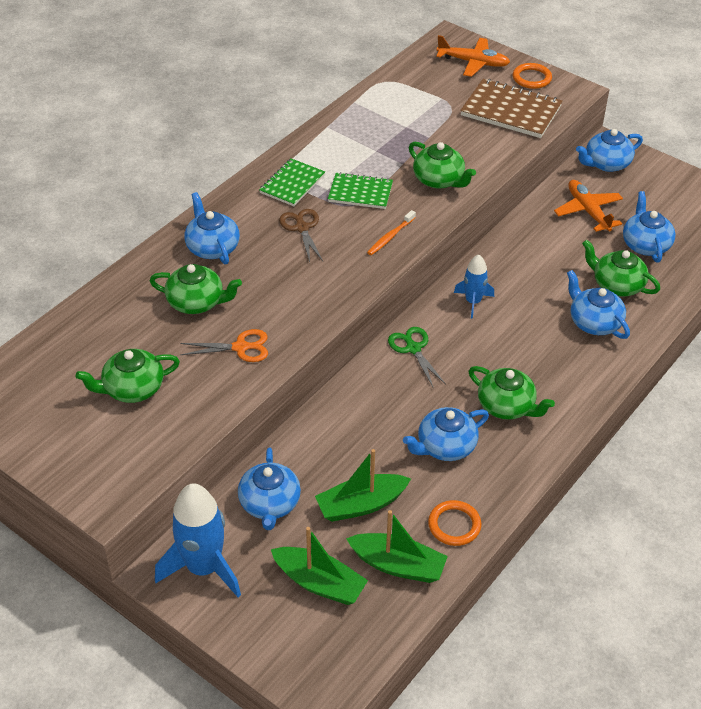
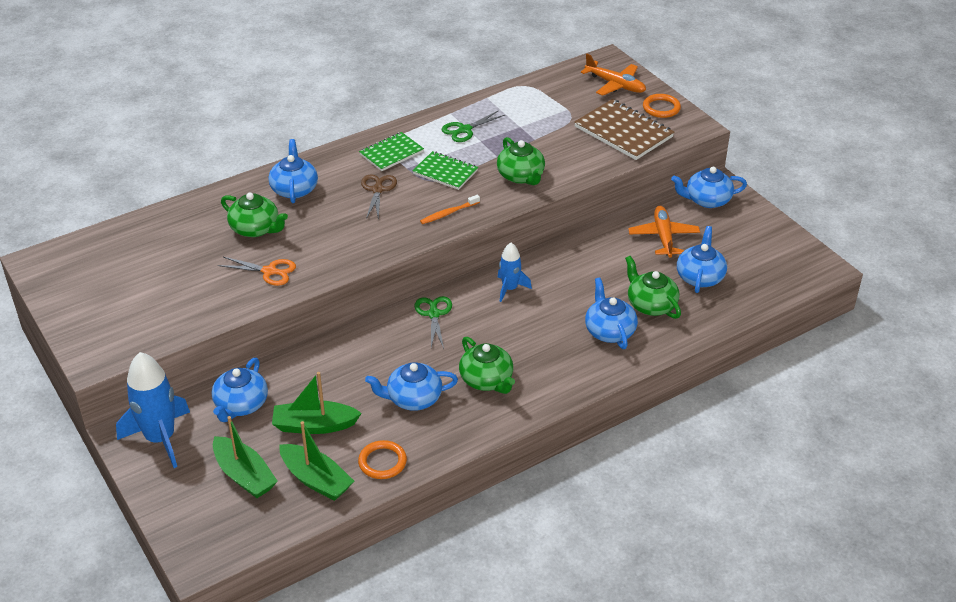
camera: 20 degrees right, 5 degrees down
green teapot [76,349,180,403] -> none
none -> green scissors [441,110,505,142]

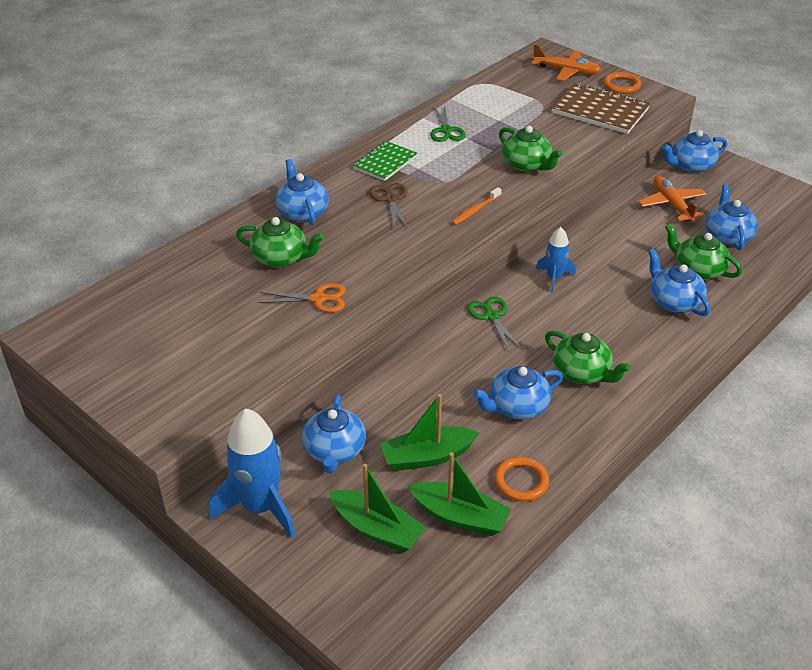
camera: 15 degrees left, 0 degrees up
green notebook [412,151,478,190] -> none
green scissors [441,110,505,142] -> green scissors turned 45 degrees counterclockwise [430,106,466,142]

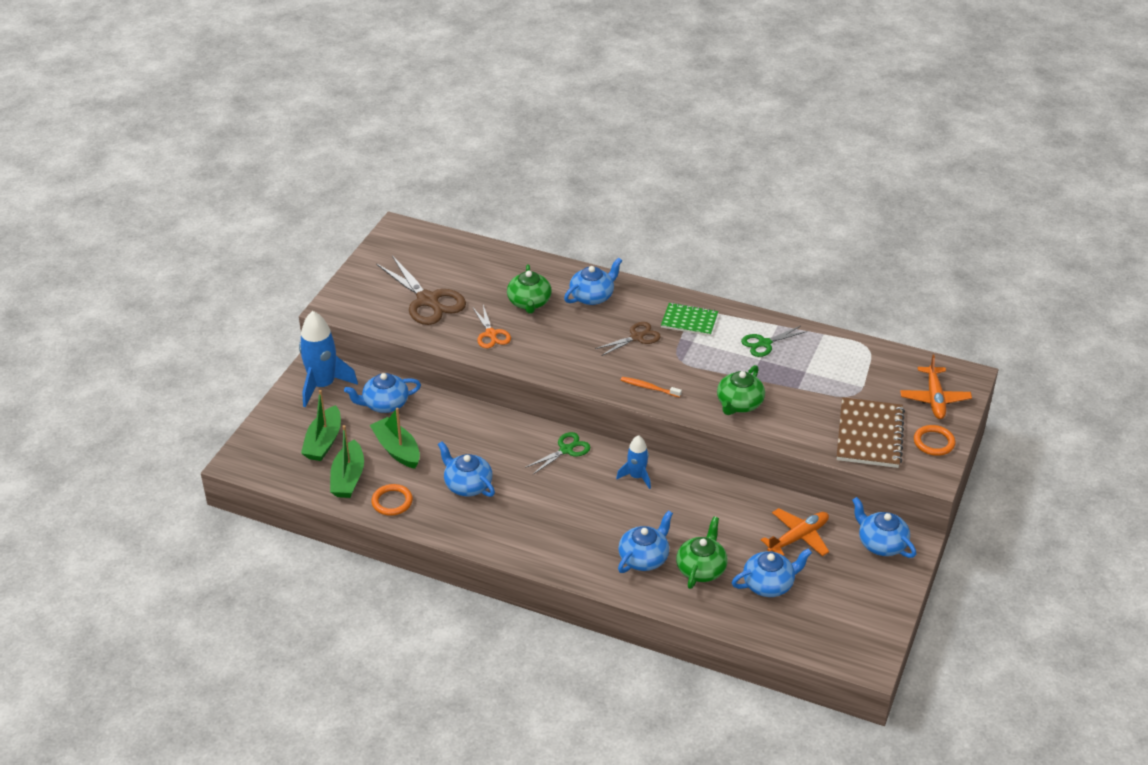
camera: 70 degrees right, 0 degrees up
green teapot [545,331,631,384] -> none
none -> brown scissors [376,256,466,325]

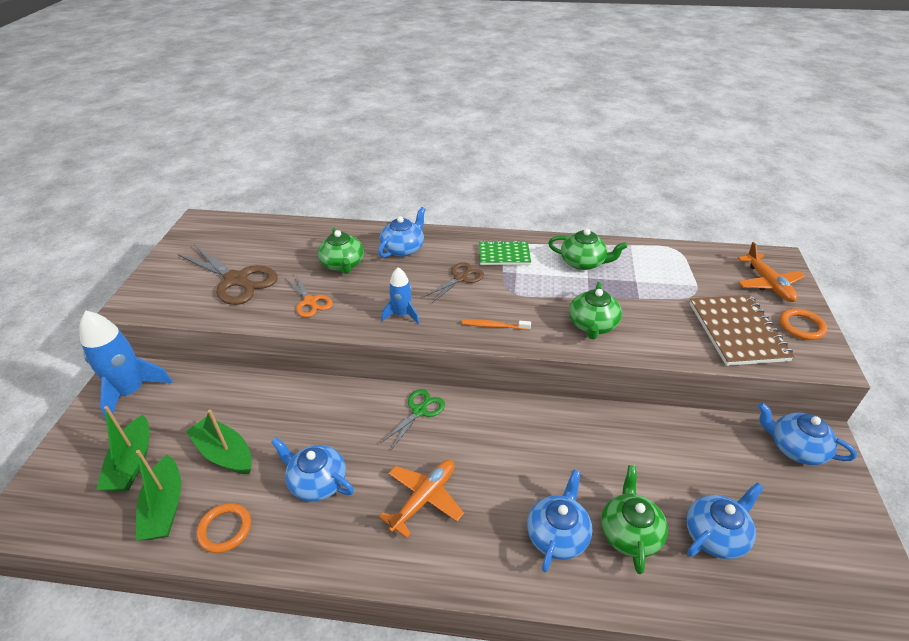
camera: 15 degrees left, 0 degrees up
blue teapot [344,373,421,413] -> none
blue rocket [616,435,651,489] -> blue rocket moved to [382,267,419,324]
green scissors [741,326,807,357] -> green teapot [548,229,628,270]
orange plane [761,508,829,556] -> orange plane moved to [379,460,464,538]

